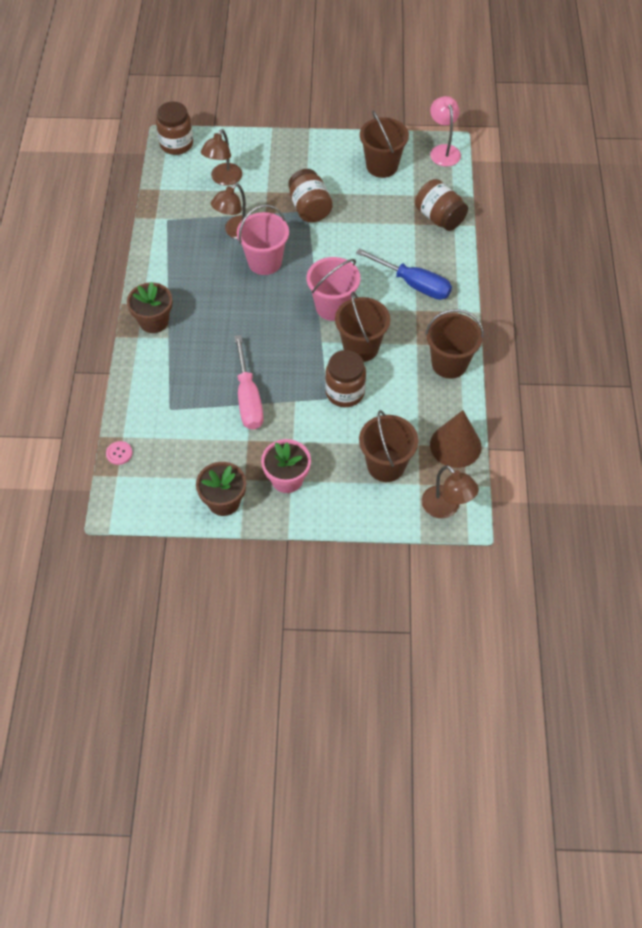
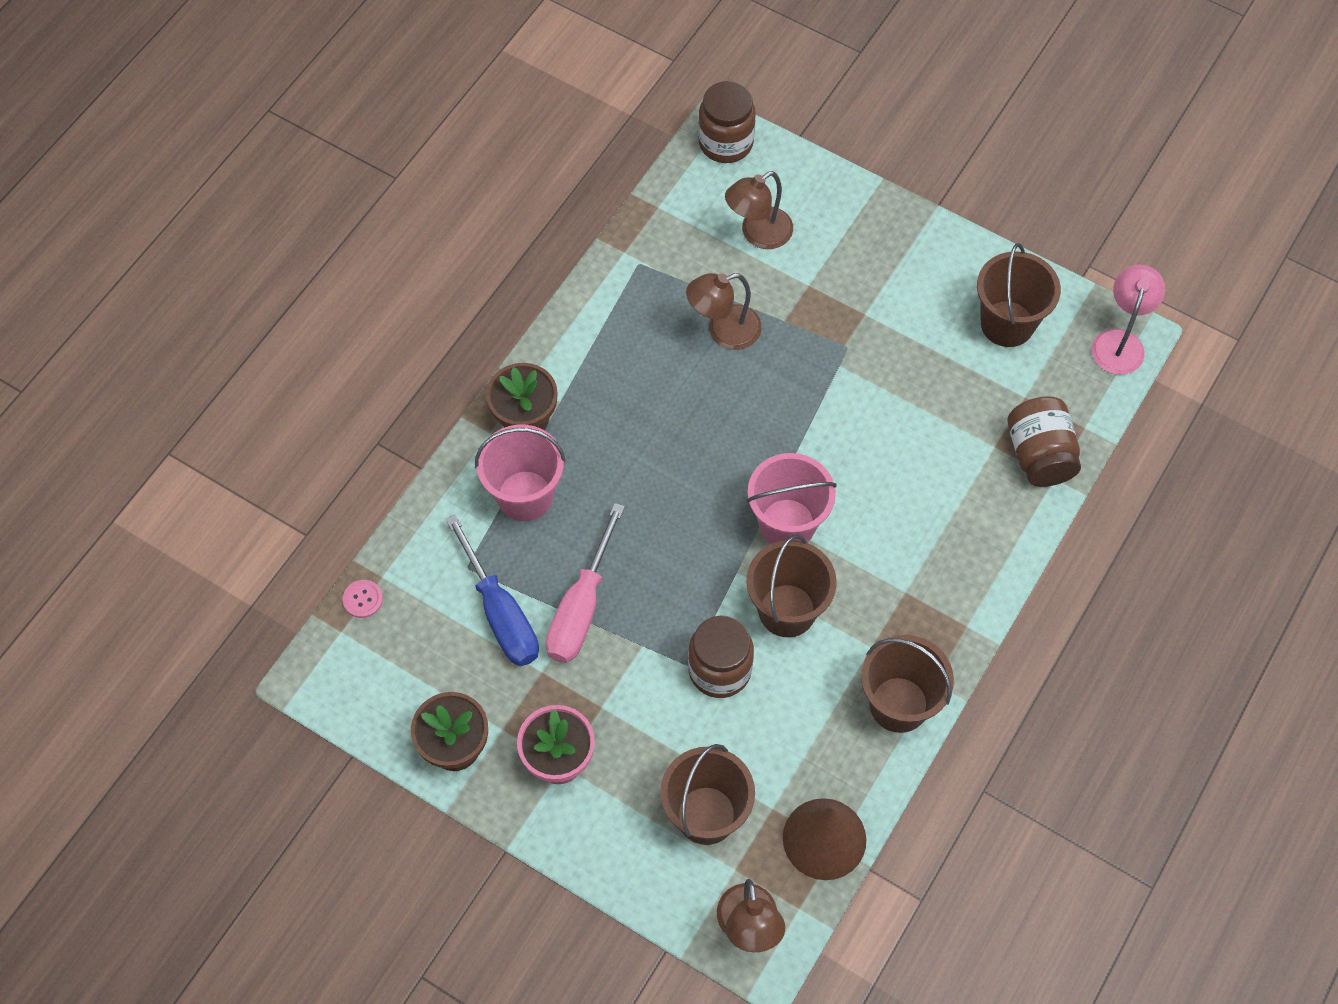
camera: 30 degrees right, 5 degrees up
pink bucket [237,205,289,275] -> pink bucket moved to [475,425,566,521]
brown jar [288,169,333,222] -> none
blue screwdriver [356,248,452,300] -> blue screwdriver moved to [446,514,539,666]

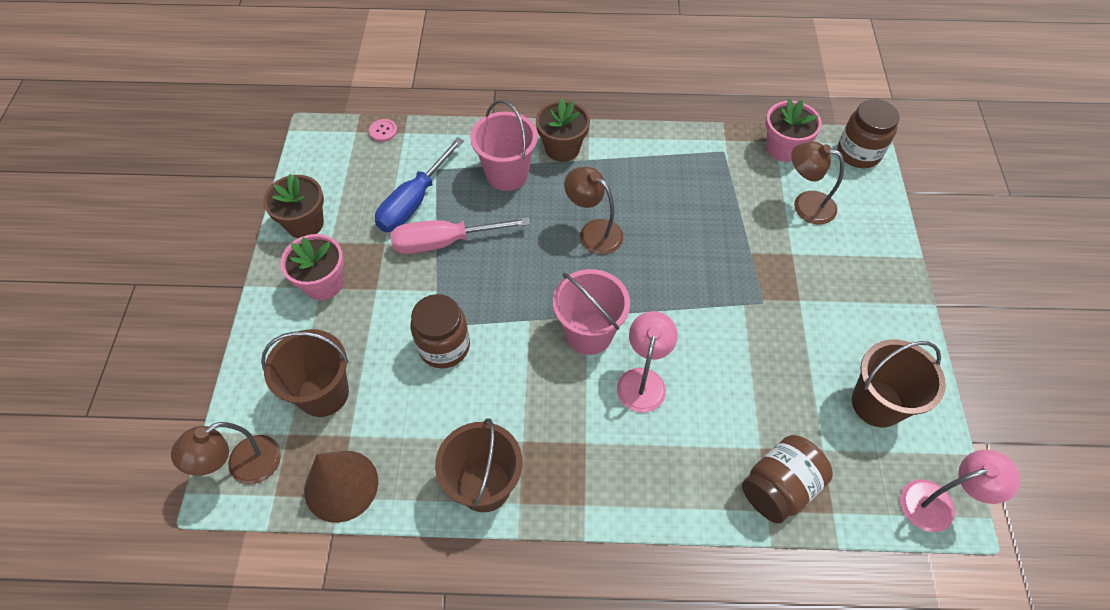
camera: 60 degrees right, 5 degrees down
brown lamp [686,273,762,350] -> brown lamp moved to [564,167,623,255]
brown bucket [747,535,837,637] -> none
none -> pink lamp [617,311,678,413]
none -> pink flower pot [765,99,822,162]

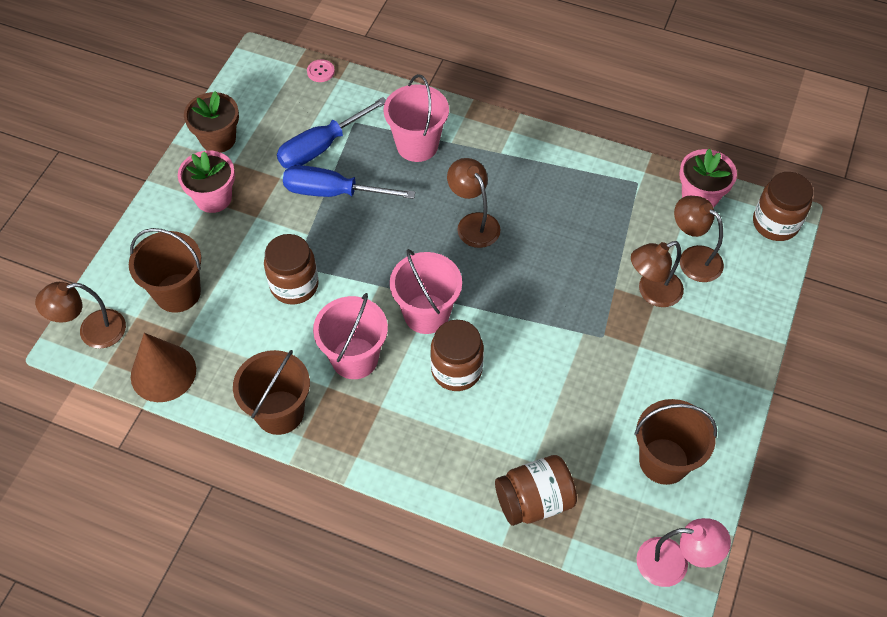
camera: 20 degrees right, 0 degrees up
pink screwdriver [390,217,530,254] -> blue screwdriver [283,165,415,199]
brown flower pot [536,98,590,162] -> none
pink lamp [617,311,678,413] -> brown jar [430,320,484,391]
none -> pink bucket [313,293,388,379]
none -> brown lamp [631,241,684,307]

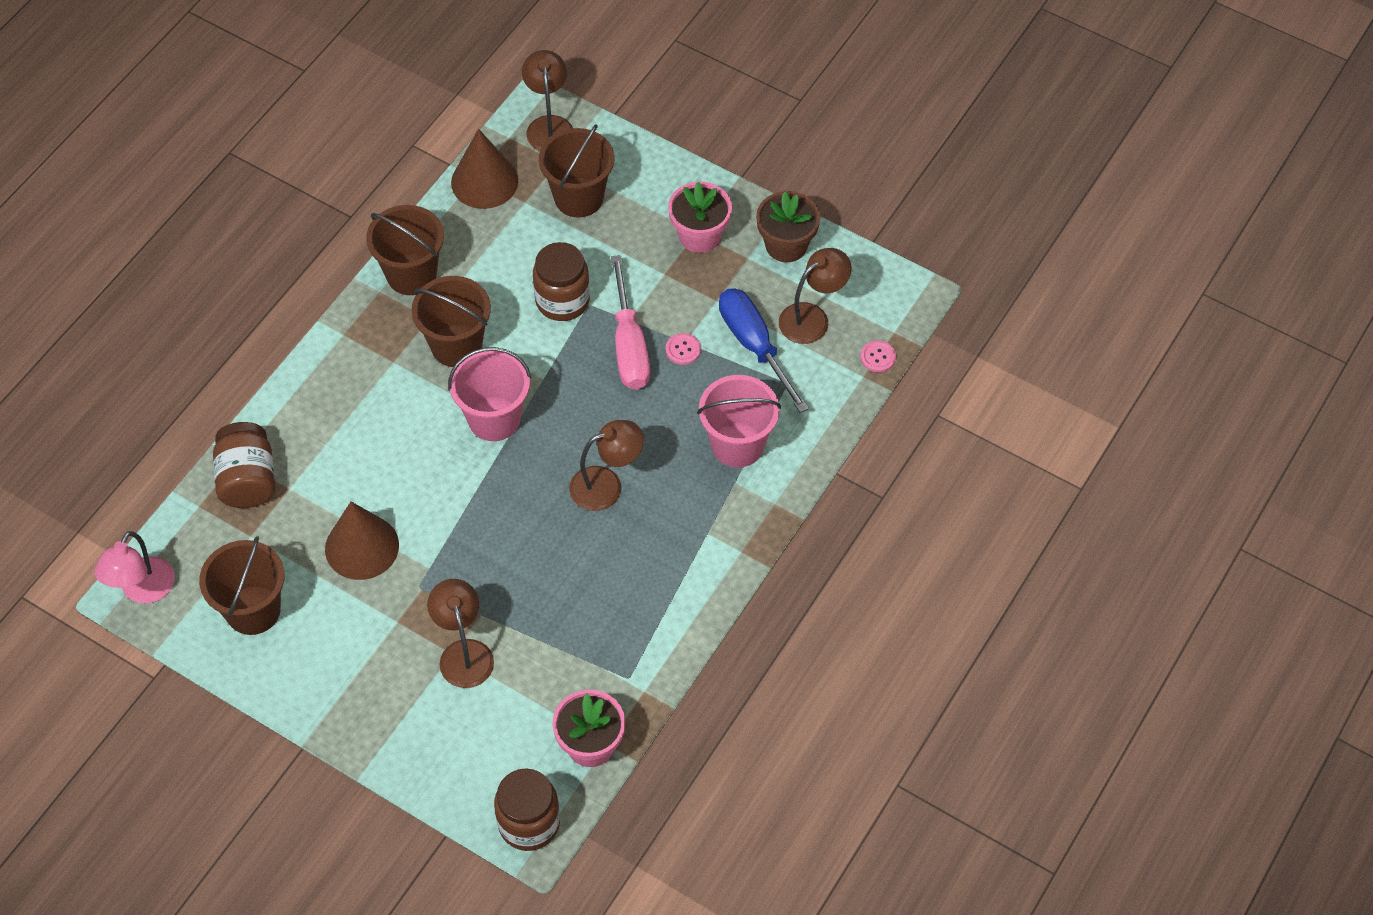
camera: 100 degrees right, 0 degrees up
blue screwdriver [283,165,415,199] -> pink button [666,333,701,365]
pink bucket [313,293,388,379] -> brown bucket [412,276,491,367]
brown jar [430,320,484,391] -> none
brown lamp [674,195,724,282] -> brown lamp moved to [779,248,852,344]
none -> brown cone [325,502,399,580]
none -> pink screwdriver [611,255,650,390]

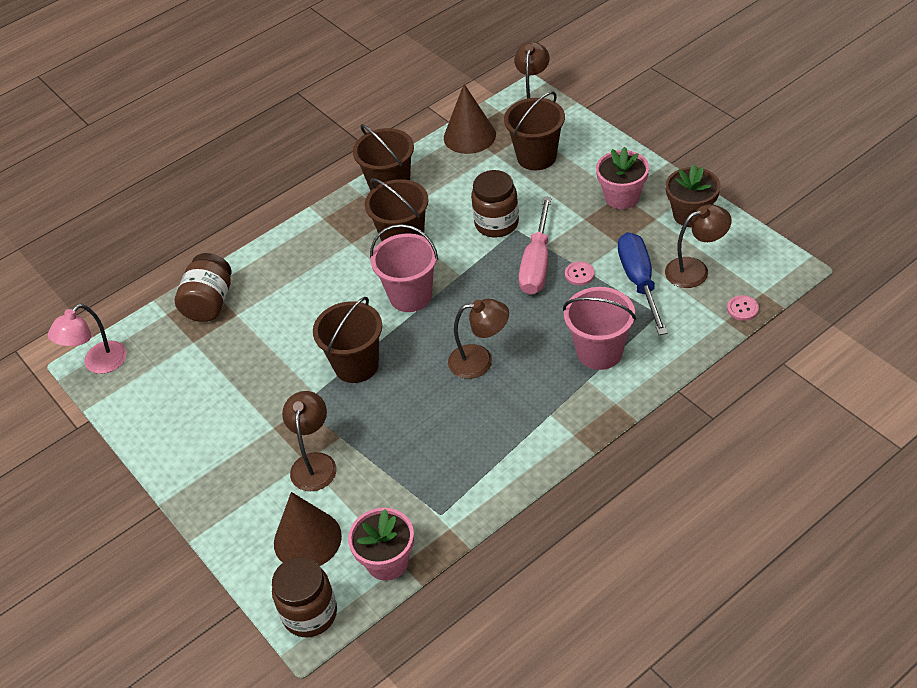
camera: 25 degrees right, 10 degrees down
brown bucket [199,536,285,635] -> brown bucket moved to [313,297,382,383]
brown cone [325,502,399,580] -> brown cone moved to [274,492,342,566]

